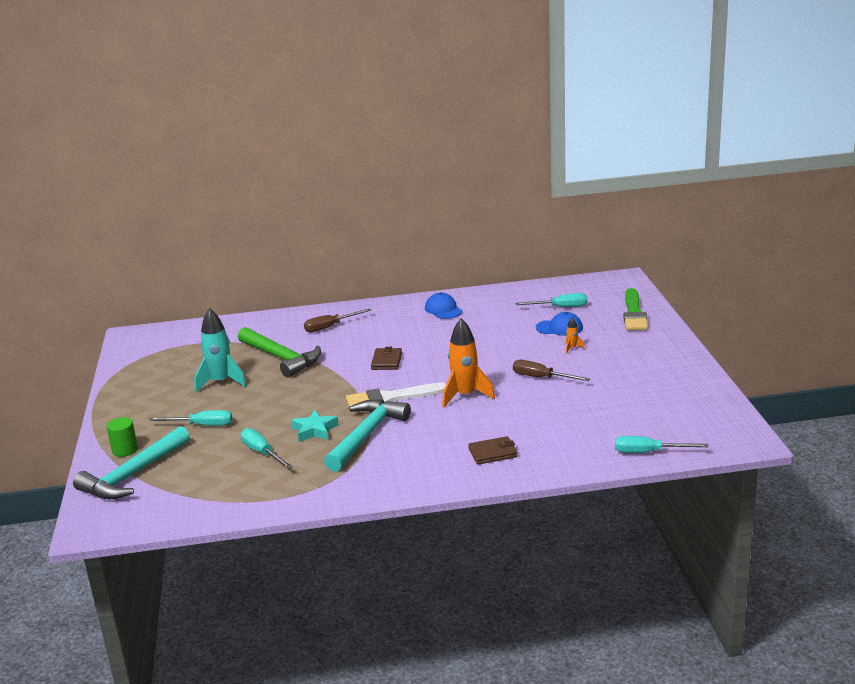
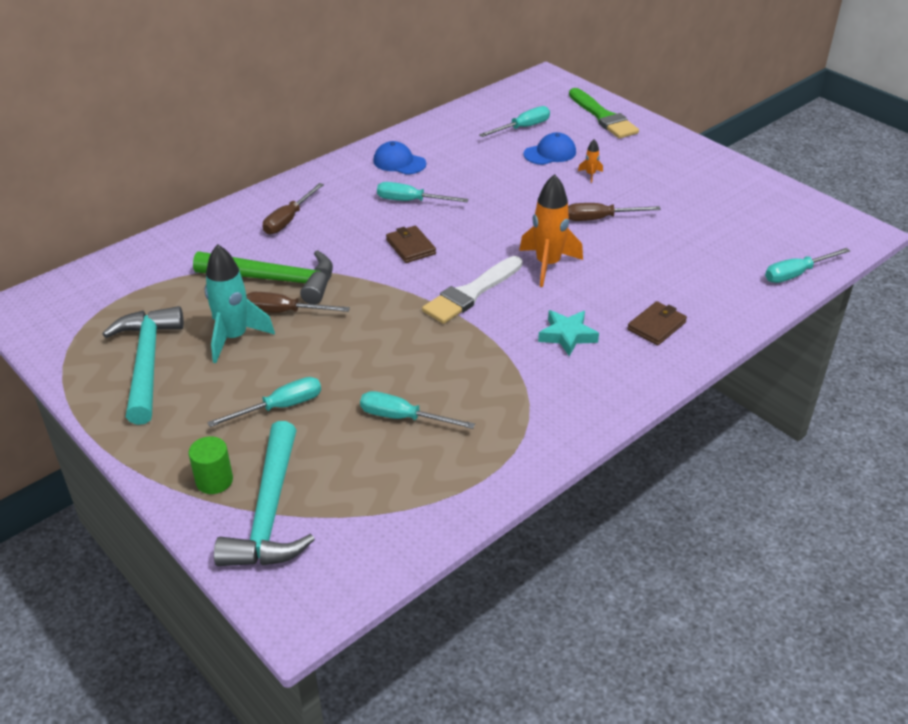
camera: 35 degrees left, 15 degrees up
turquoise star [291,410,339,442] -> turquoise star moved to [538,310,599,356]
turquoise hammer [324,399,411,472] -> turquoise hammer moved to [103,306,184,425]
none -> brown screwdriver [246,292,350,313]
none -> turquoise screwdriver [377,182,469,202]

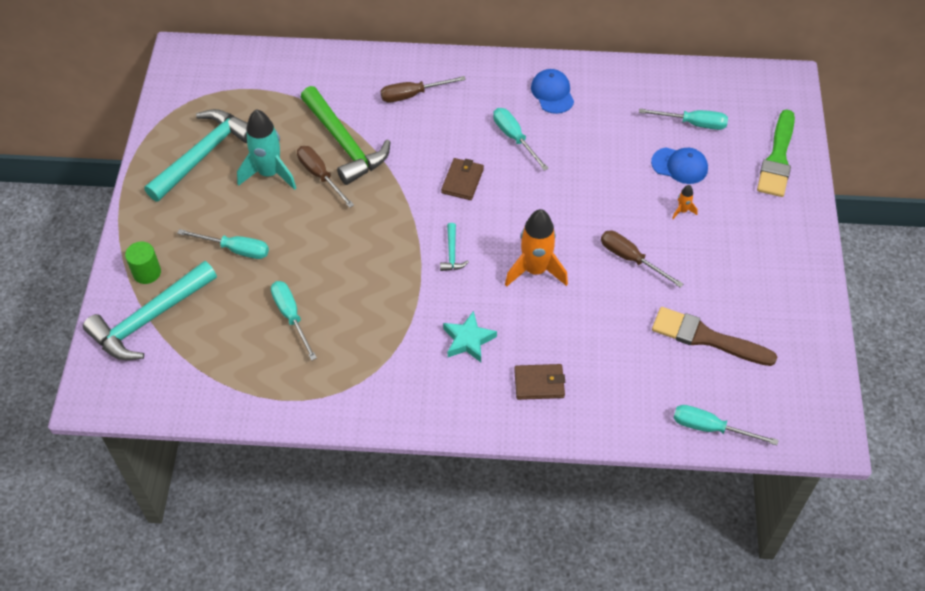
camera: 45 degrees right, 15 degrees up
white brush [422,256,523,324] -> turquoise hammer [440,223,469,271]
none -> brown brush [652,307,777,366]

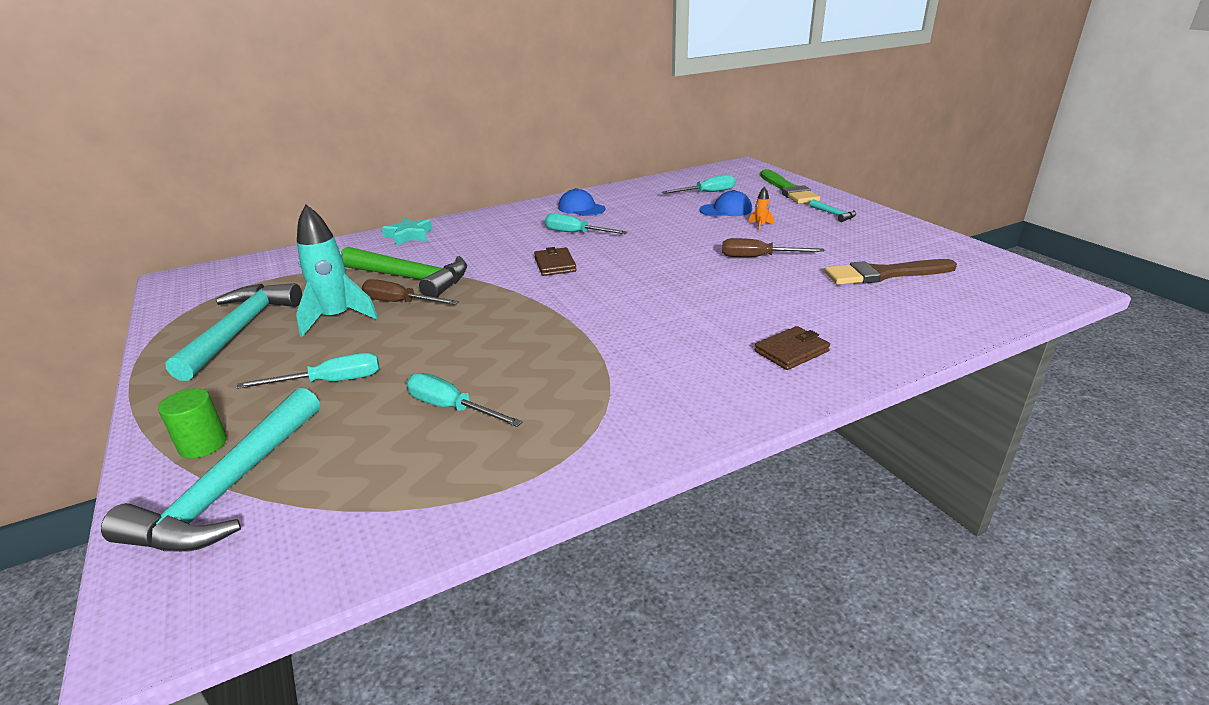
camera: 30 degrees left, 25 degrees down
brown screwdriver [380,76,466,103] -> none
turquoise hammer [440,223,469,271] -> turquoise hammer moved to [810,199,856,222]
turquoise star [443,311,497,362] -> turquoise star moved to [382,218,432,246]
orange rocket [505,209,568,287] -> none
turquoise screwdriver [674,405,778,445] -> none

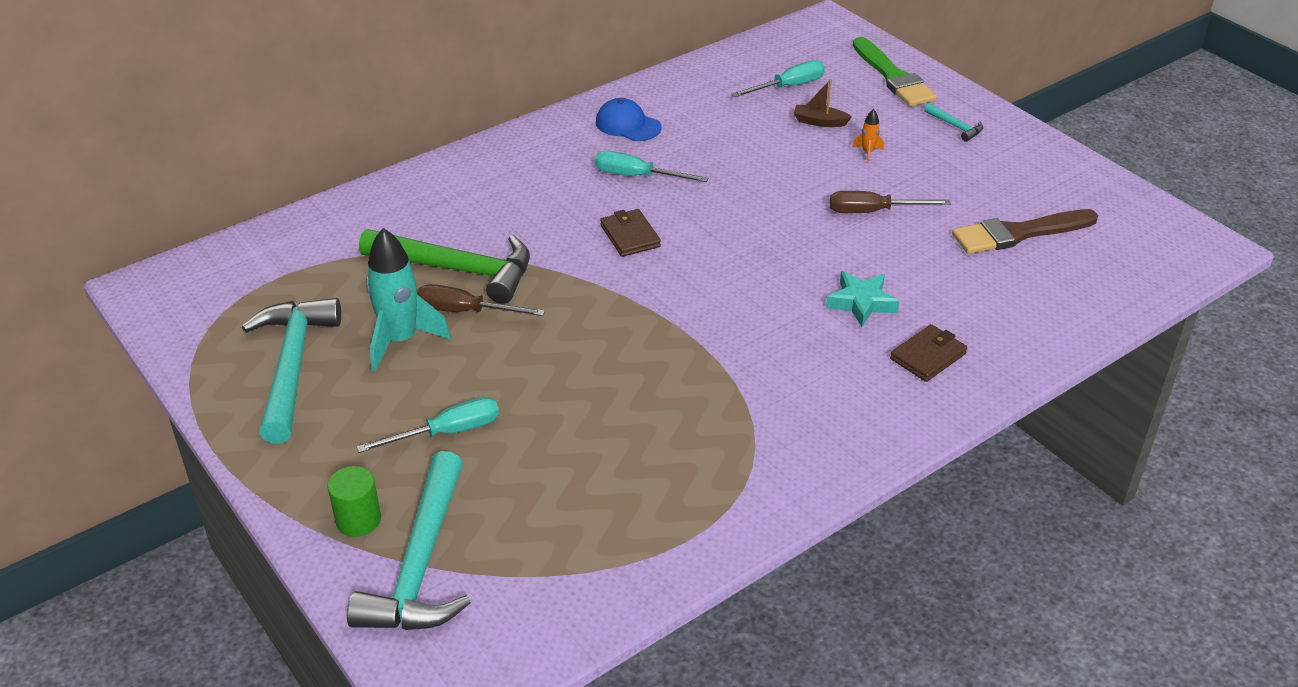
camera: 10 degrees left, 10 degrees up
turquoise star [382,218,432,246] -> turquoise star moved to [826,271,900,327]
turquoise screwdriver [406,373,523,427] -> none
blue cap [699,190,752,217] -> brown boat [794,79,852,127]

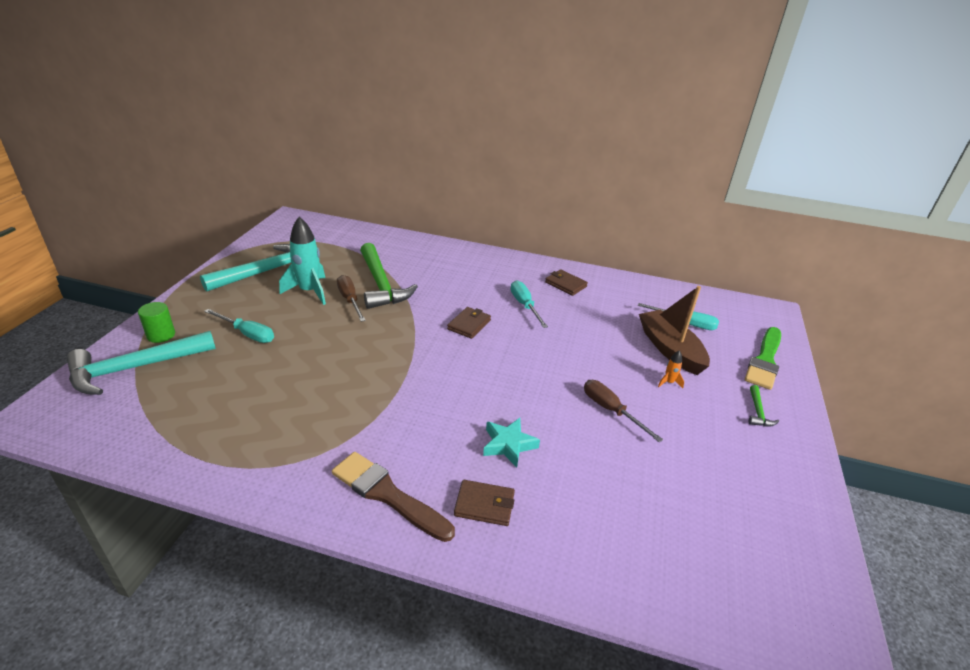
camera: 50 degrees right, 5 degrees down
blue cap [596,98,662,141] -> brown wallet [545,269,588,296]
brown boat [794,79,852,127] -> brown boat [639,286,710,375], size x2.11
turquoise hammer [924,103,983,142] -> green hammer [749,385,779,427]
brown brush [952,209,1098,254] -> brown brush moved to [332,452,455,542]

